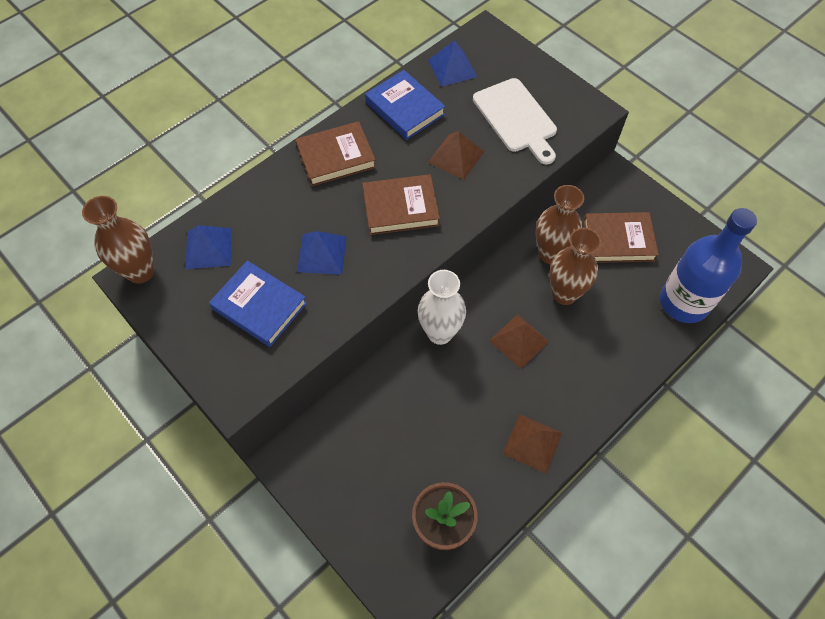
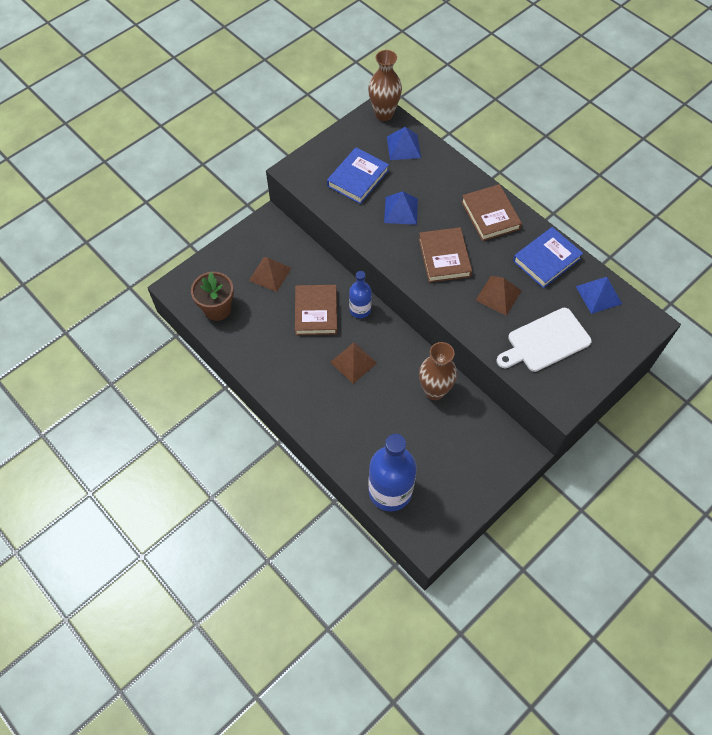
camera: 90 degrees right, 0 degrees up
white vase [418,270,466,345] -> blue bottle [349,271,372,318]
brown pyramid [503,414,562,474] -> brown pyramid moved to [249,257,291,292]
brown vase [549,228,601,305] -> none
brown book [583,212,659,263] -> brown book moved to [295,285,337,335]

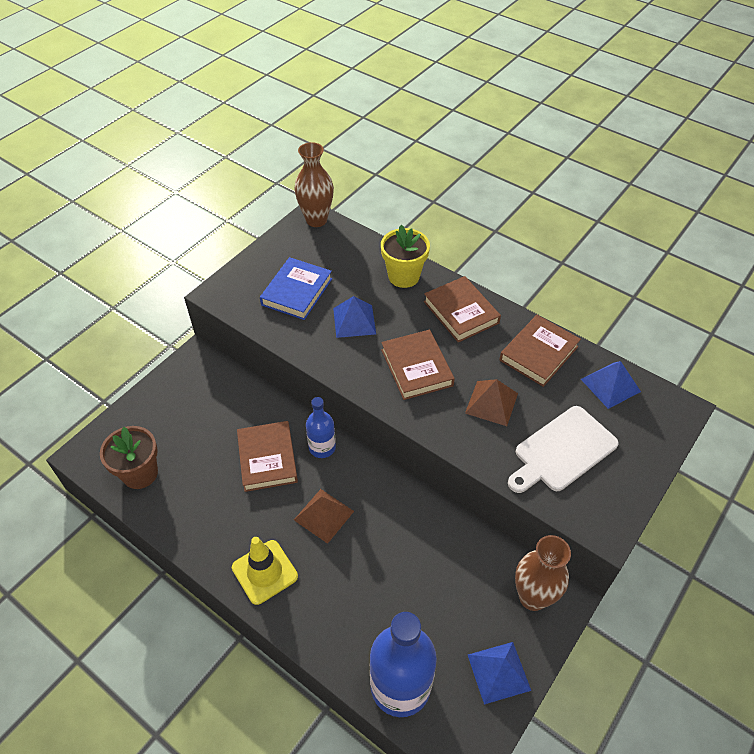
camera: 10 degrees left, 10 degrees down
brown pyramid [249,257,291,292] -> none
blue pyramid [387,127,421,160] -> blue pyramid moved to [468,642,531,704]
brown vase [419,342,457,400] -> brown vase moved to [515,535,571,611]
blue book [513,227,583,288] -> brown book [499,315,581,387]
none -> yellow traffic cone [232,537,298,605]
none -> yellow flower pot [381,225,430,288]

